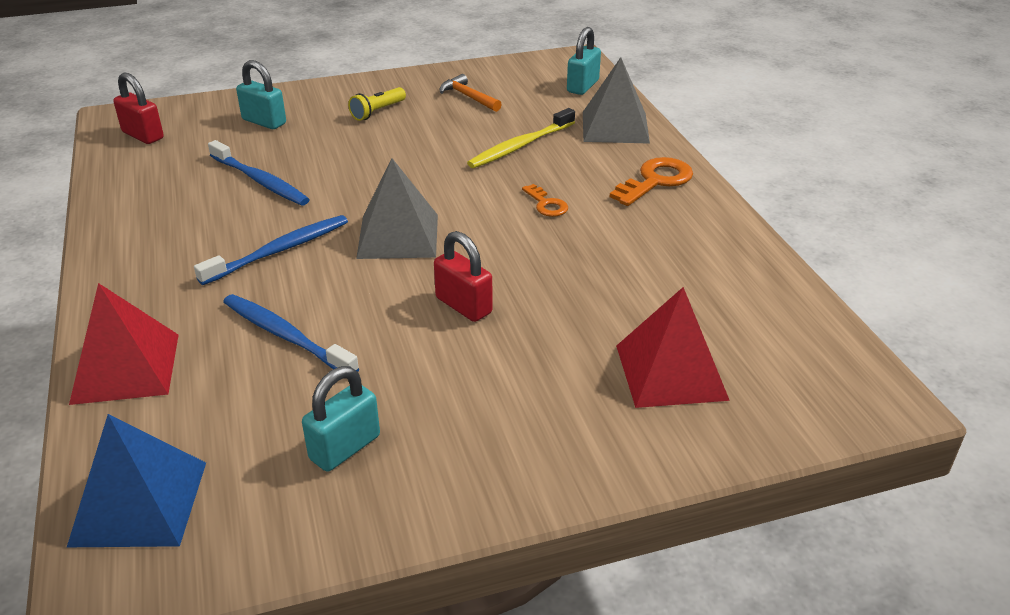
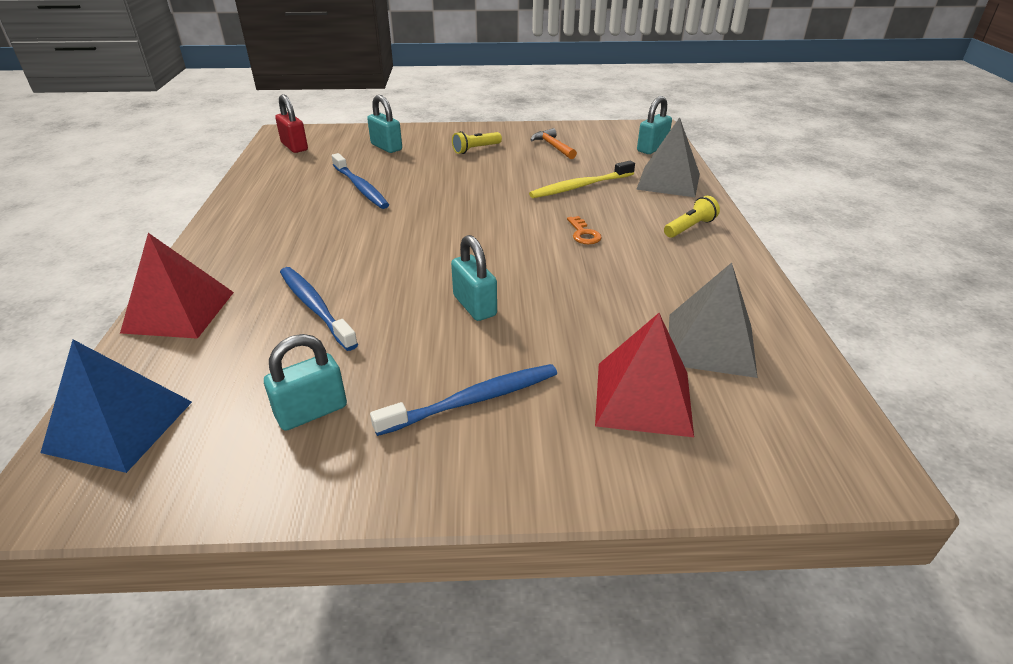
camera: 15 degrees right, 0 degrees up
blue toothbrush [194,215,348,285] -> blue toothbrush moved to [370,364,557,436]
grey pyramid [356,158,438,259] -> grey pyramid moved to [669,263,758,378]
red padlock [434,231,493,322] -> turquoise padlock [451,235,497,321]
orange key [610,157,693,206] -> yellow flashlight [664,196,720,238]

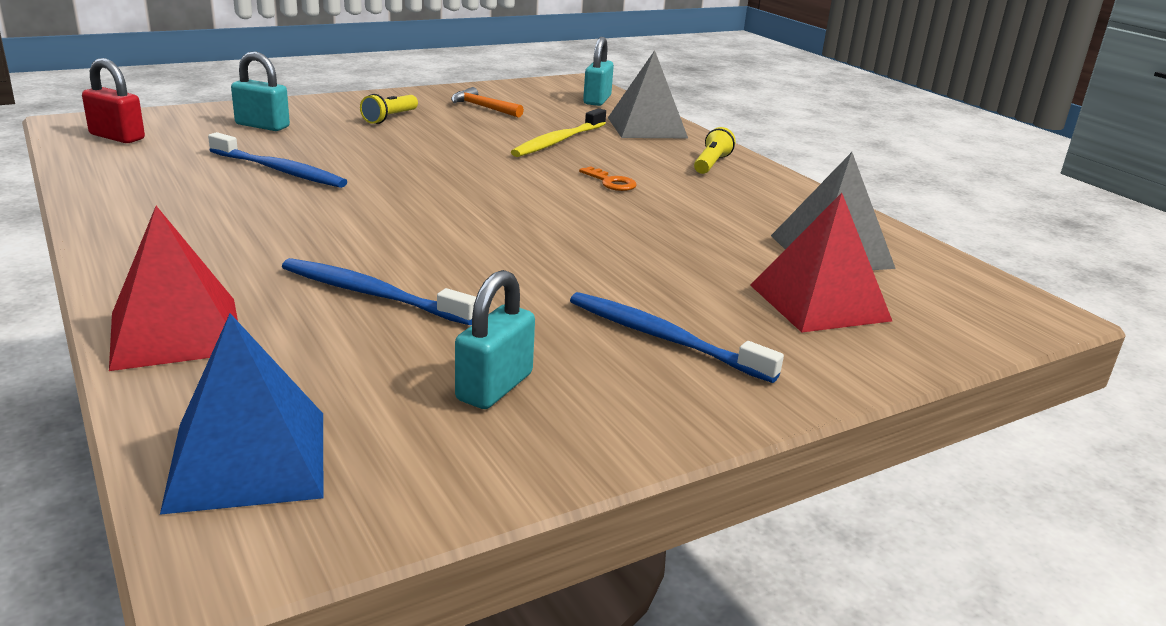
camera: 30 degrees left, 10 degrees down
blue toothbrush [370,364,557,436] -> blue toothbrush turned 90 degrees counterclockwise [570,292,784,383]
turquoise padlock [451,235,497,321] -> none

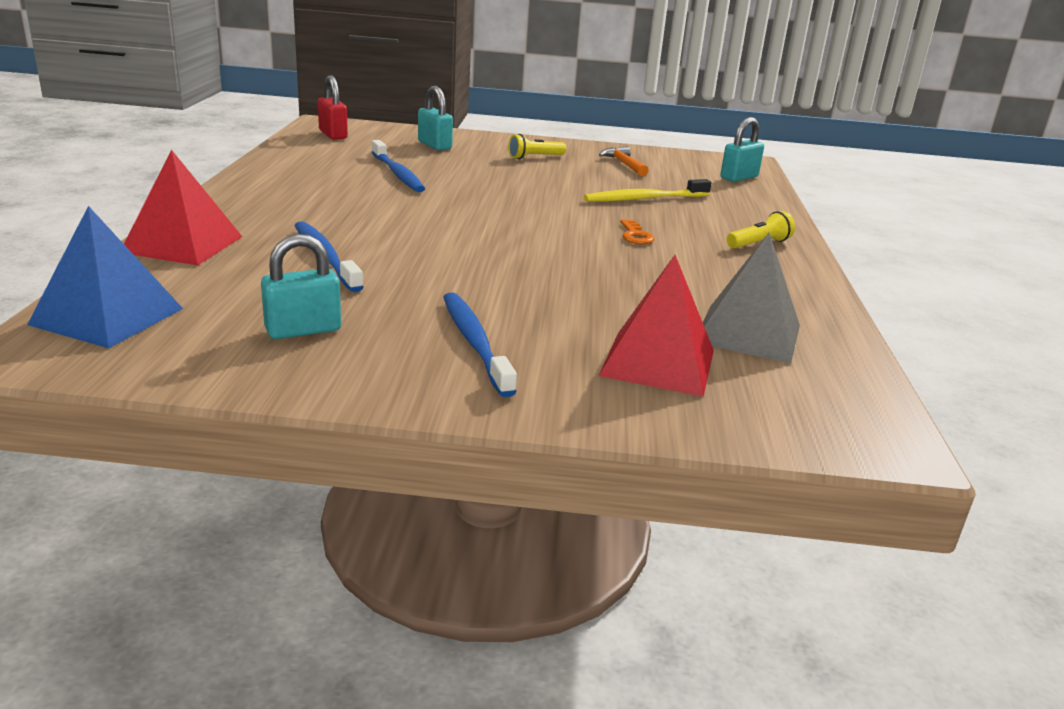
camera: 35 degrees right, 0 degrees up
grey pyramid [608,50,688,138] -> none

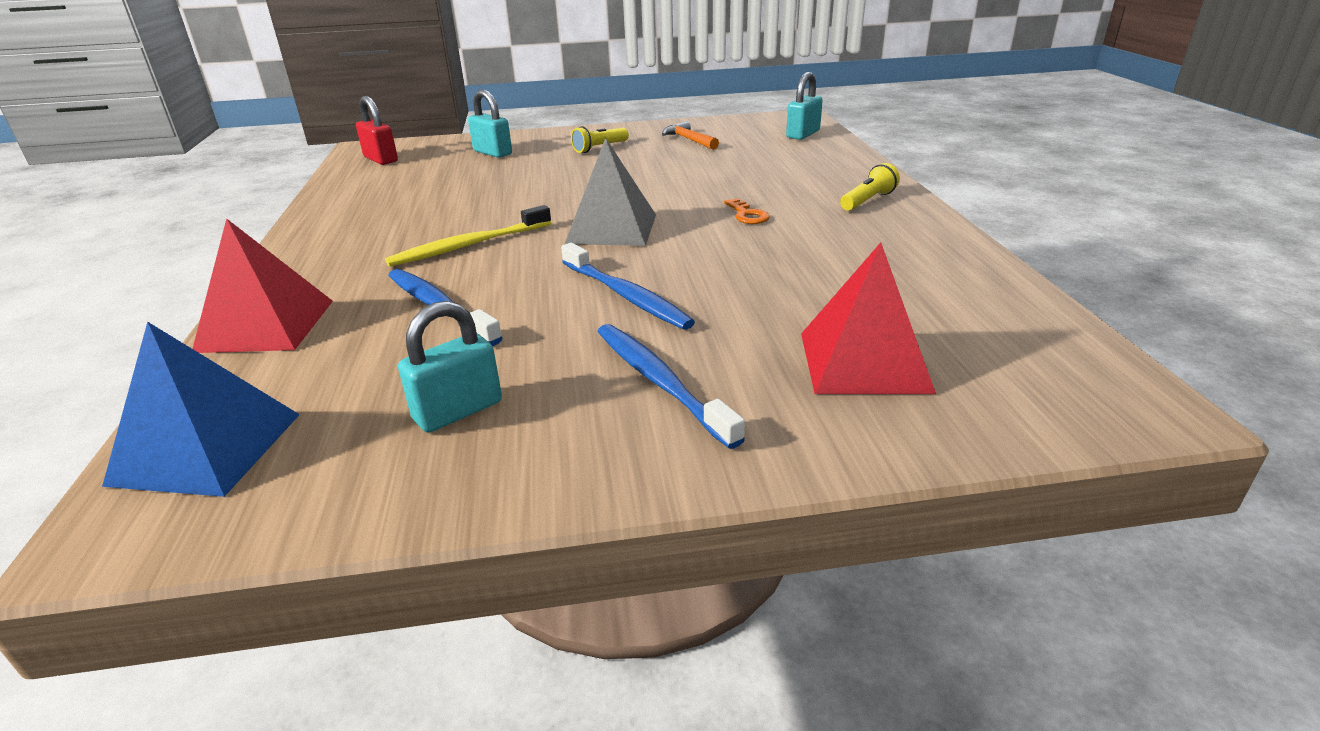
camera: 10 degrees left, 5 degrees up
blue toothbrush [372,140,425,192] -> blue toothbrush moved to [561,243,695,330]
yellow toothbrush [584,179,712,202] -> yellow toothbrush moved to [385,205,551,267]
grey pyramid [703,233,800,363] -> grey pyramid moved to [565,138,656,246]

